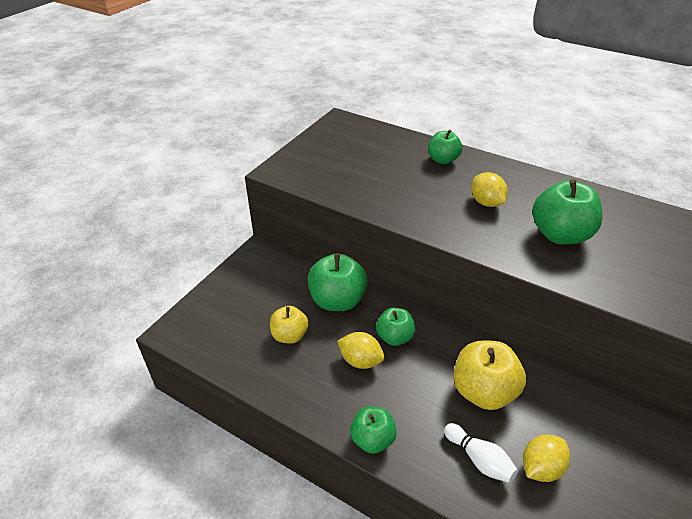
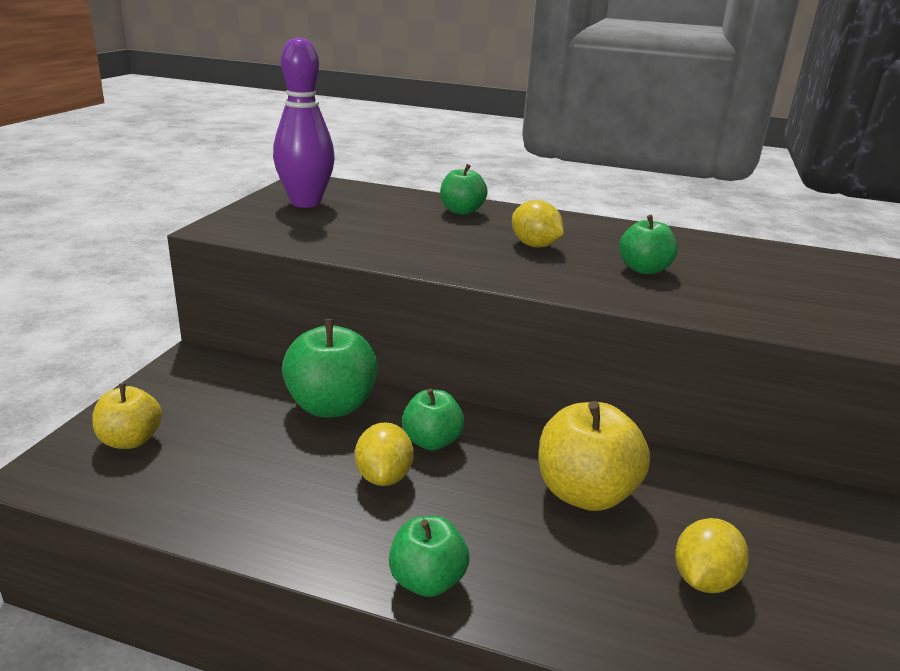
camera: 15 degrees left, 15 degrees down
yellow apple [270,306,309,344] -> yellow apple moved to [92,383,162,449]
yellow lemon [337,332,384,369] -> yellow lemon turned 75 degrees clockwise [355,422,414,486]
white bowling pin [444,423,518,483] -> none
green apple [532,179,603,244] -> green apple [619,215,678,274], size x0.62
none -> purple bowling pin [273,37,335,208]

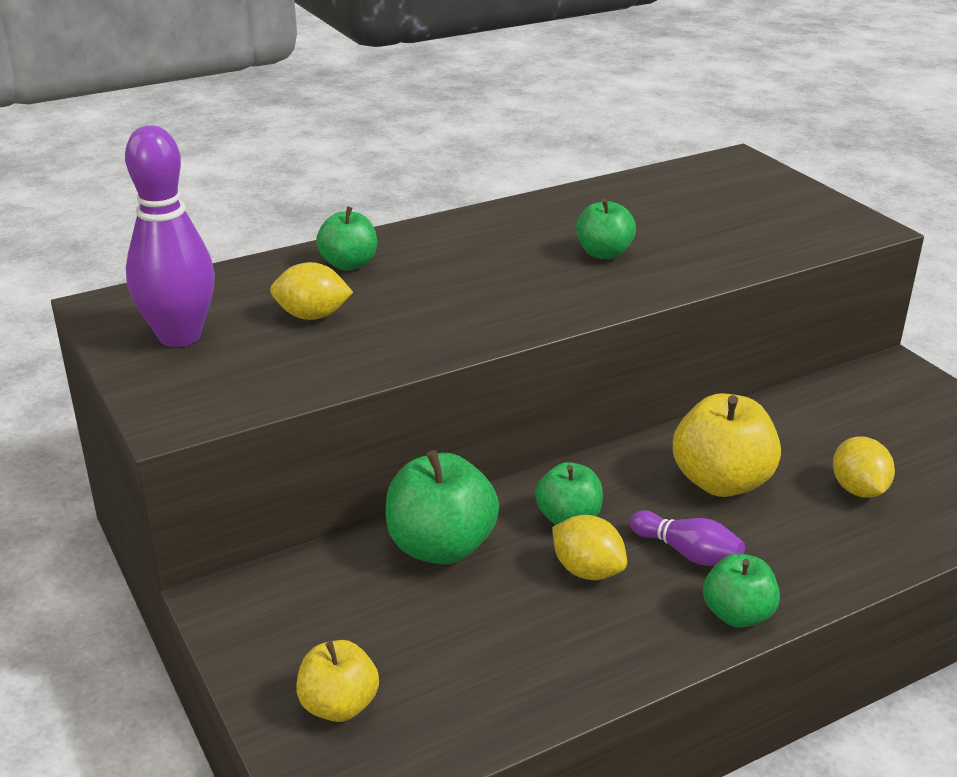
camera: 45 degrees left, 5 degrees up
yellow lemon [512,200,564,248] -> yellow lemon moved to [270,262,353,320]
none -> purple bowling pin [630,510,745,566]

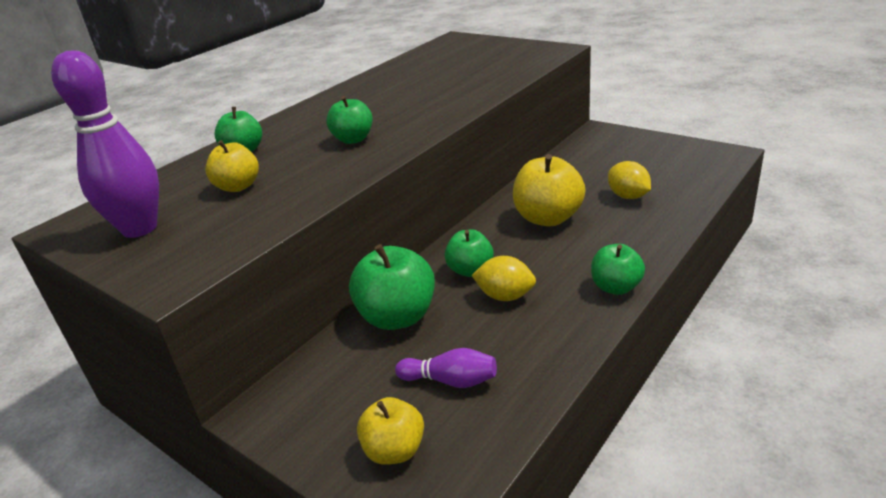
camera: 20 degrees left, 0 degrees up
yellow lemon [270,262,353,320] -> yellow apple [205,140,259,192]
green apple [576,198,636,259] -> green apple moved to [326,96,373,144]
purple bowling pin [630,510,745,566] -> purple bowling pin moved to [395,348,497,388]

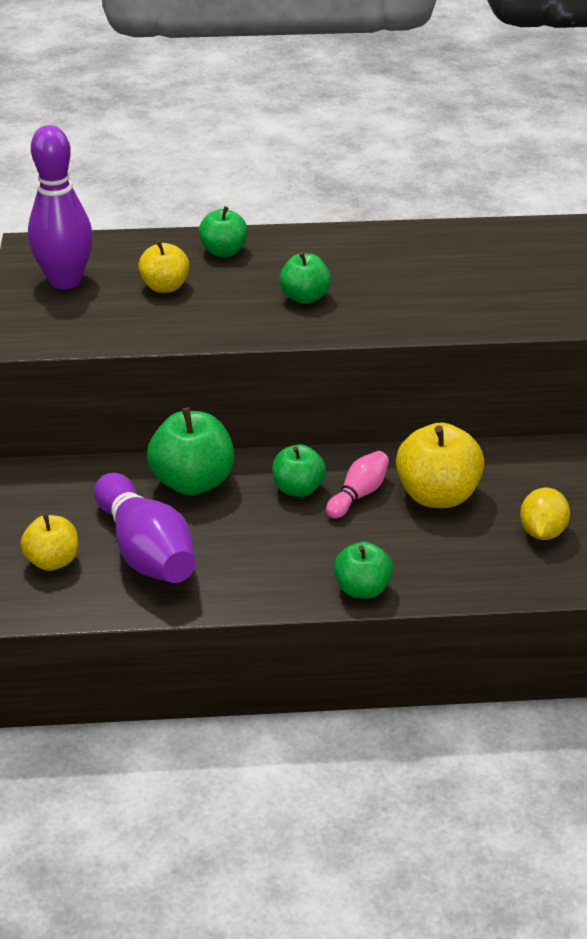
camera: 45 degrees right, 5 degrees up
purple bowling pin [395,348,497,388] -> purple bowling pin [94,473,195,583], size x1.90
yellow lemon [472,256,536,301] -> none
none -> pink bowling pin [326,451,389,518]

